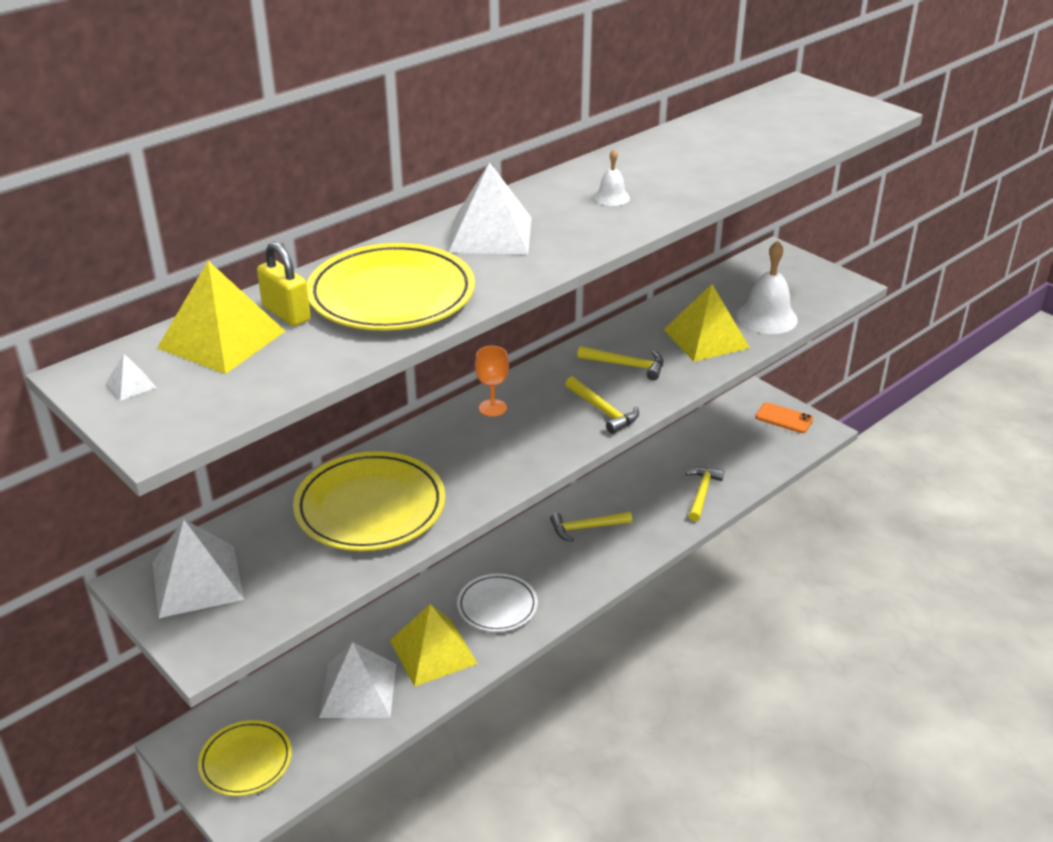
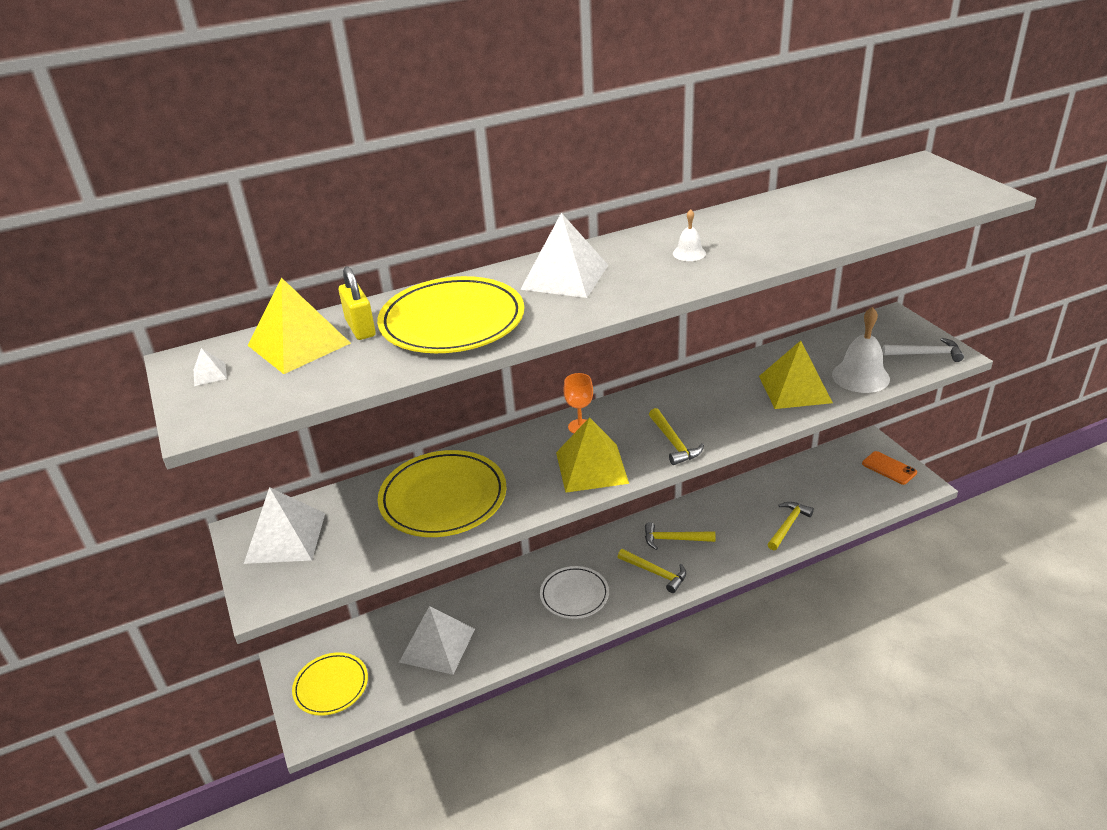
camera: 20 degrees right, 0 degrees up
yellow pyramid [390,604,478,687] -> yellow pyramid moved to [556,417,629,493]
yellow hammer [577,346,663,380] -> yellow hammer moved to [618,549,686,593]
none -> white hammer [882,338,964,362]

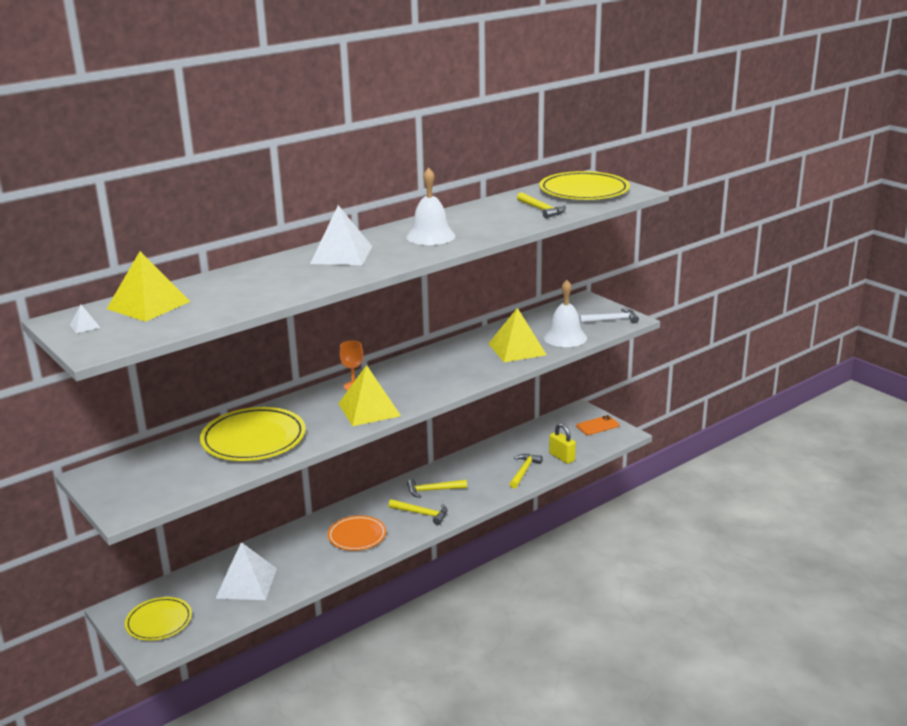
camera: 15 degrees left, 10 degrees down
white pyramid [244,487,325,564] -> none
yellow padlock [339,266,376,340] -> yellow padlock moved to [549,423,576,464]
yellow plate [377,276,524,353] -> yellow plate moved to [539,171,630,200]
white plate [540,566,609,619] -> orange plate [328,515,386,551]
yellow hammer [649,408,704,465] -> yellow hammer moved to [517,192,566,218]
white bell [673,209,706,261] -> white bell [406,167,455,245], size x1.99
orange phone [862,451,917,485] -> orange phone turned 60 degrees counterclockwise [576,415,619,435]

